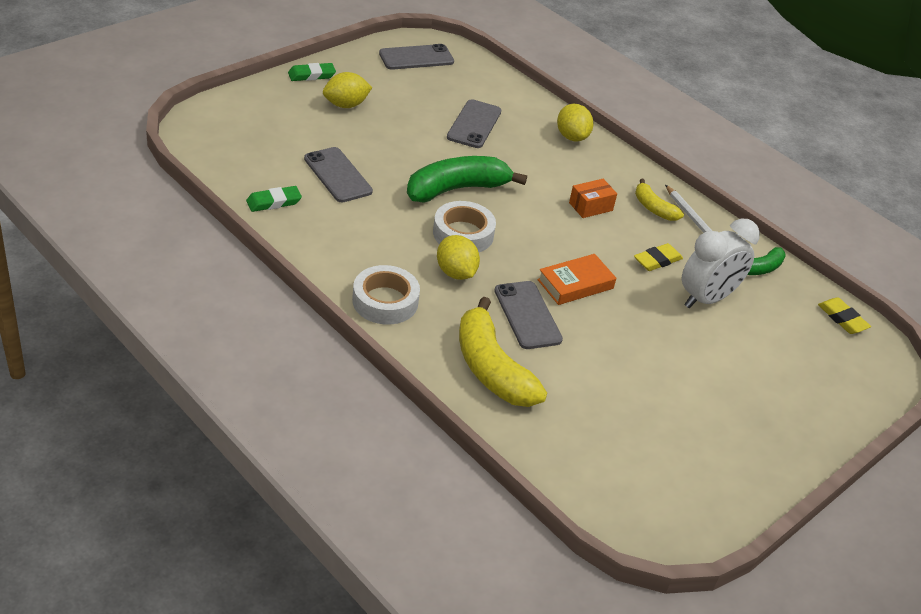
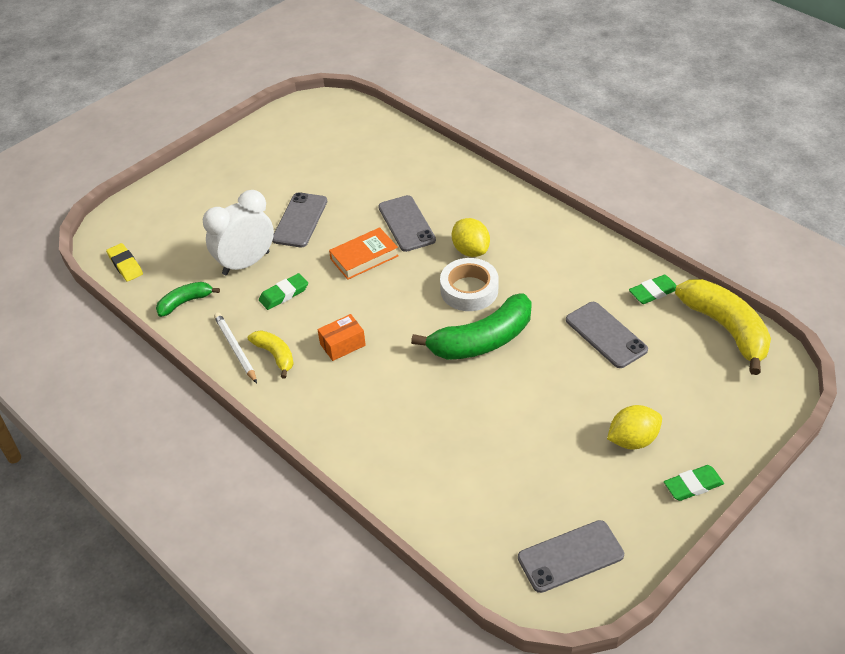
camera: 175 degrees left, 5 degrees up
white tape [352,265,420,324] -> none
grey phone [447,99,501,148] -> grey phone moved to [272,192,327,247]
yellow banana [459,297,547,407] -> yellow banana moved to [675,279,771,375]
yellow lemon [557,104,593,142] -> none
yellow eraser [634,243,683,271] -> green eraser [259,273,308,310]

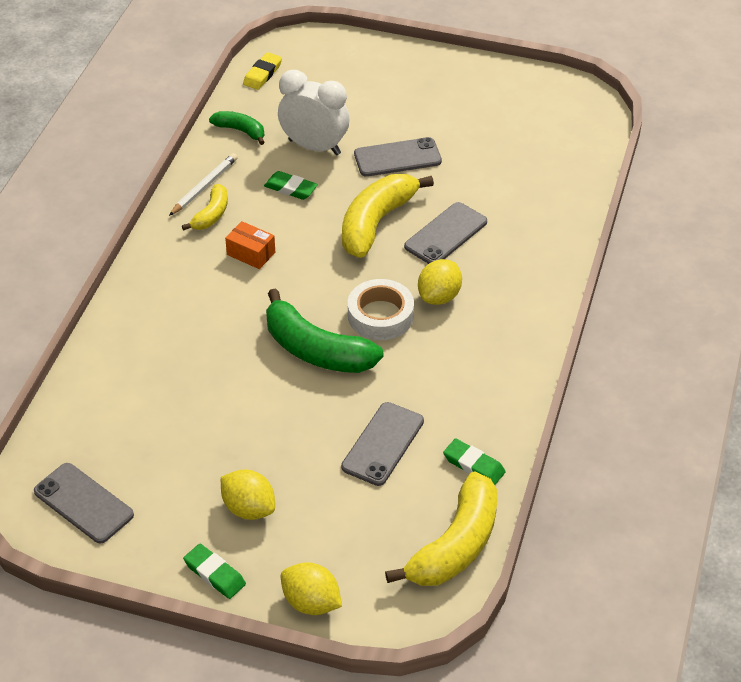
camera: 60 degrees right, 0 degrees up
orange book [329,227,399,280] -> yellow banana [342,174,434,258]
none -> yellow lemon [281,562,342,615]

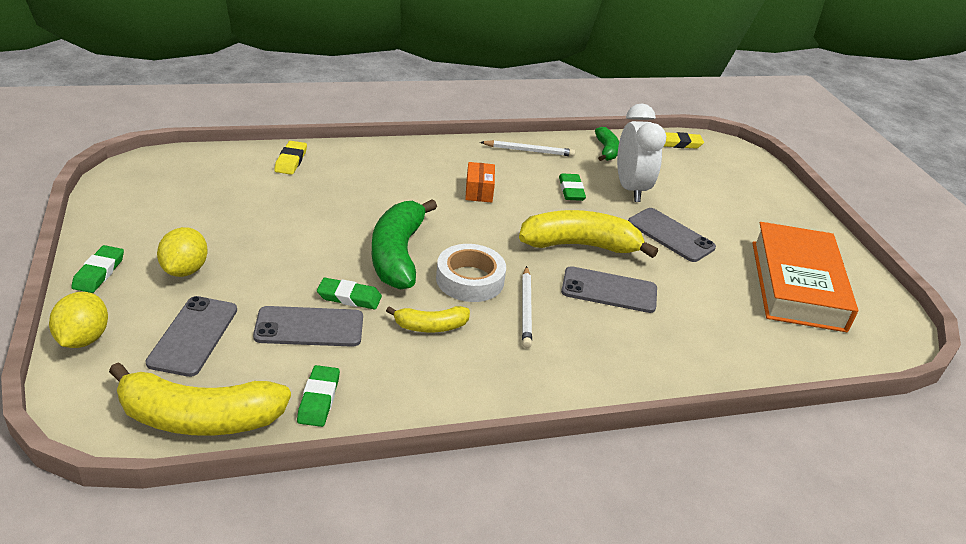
camera: 55 degrees right, 10 degrees down
grey phone [34,463,134,543] -> grey phone moved to [146,296,237,377]
yellow banana [182,184,228,231] -> yellow banana moved to [386,306,470,332]
yellow lemon [418,259,462,305] -> white pencil [522,266,532,348]
none -> yellow eraser [274,141,307,175]
none -> green eraser [317,278,382,309]
none -> orange book [752,222,858,332]

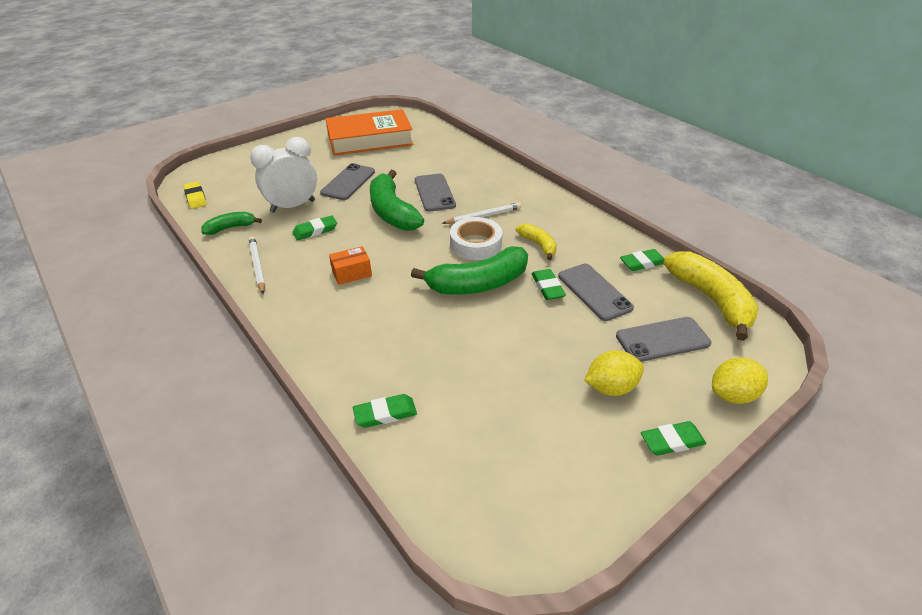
camera: 110 degrees left, 5 degrees up
yellow eraser [274,141,307,175] -> green eraser [353,394,417,428]
yellow banana [519,210,658,258] -> green banana [370,170,424,231]

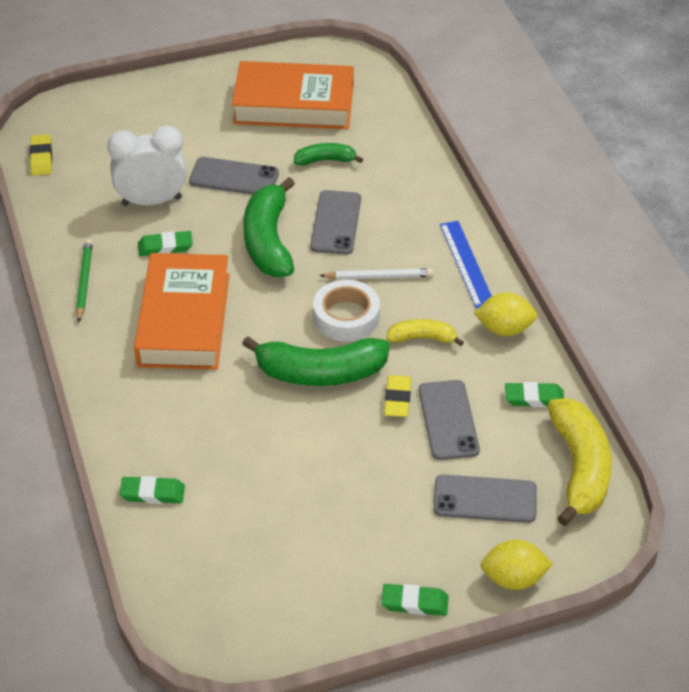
camera: 20 degrees right, 5 degrees up
green banana [201,212,262,235] -> green banana moved to [294,143,363,166]
white pencil [249,236,265,294] -> green pencil [76,239,93,323]
grey phone [320,163,375,200] -> grey phone turned 60 degrees clockwise [189,157,279,195]
orange box [329,246,372,285] -> orange book [134,253,230,370]
yellow banana [516,223,557,260] -> yellow banana turned 75 degrees counterclockwise [386,319,464,346]
green eraser [532,269,566,300] -> yellow eraser [384,375,411,417]
yellow lemon [584,350,644,396] -> yellow lemon moved to [474,292,537,336]
none -> blue ruler [440,221,492,308]

